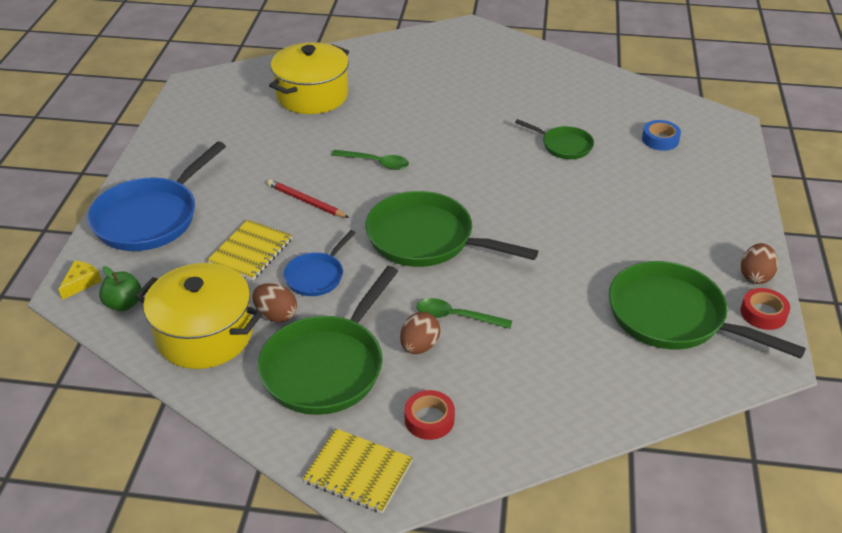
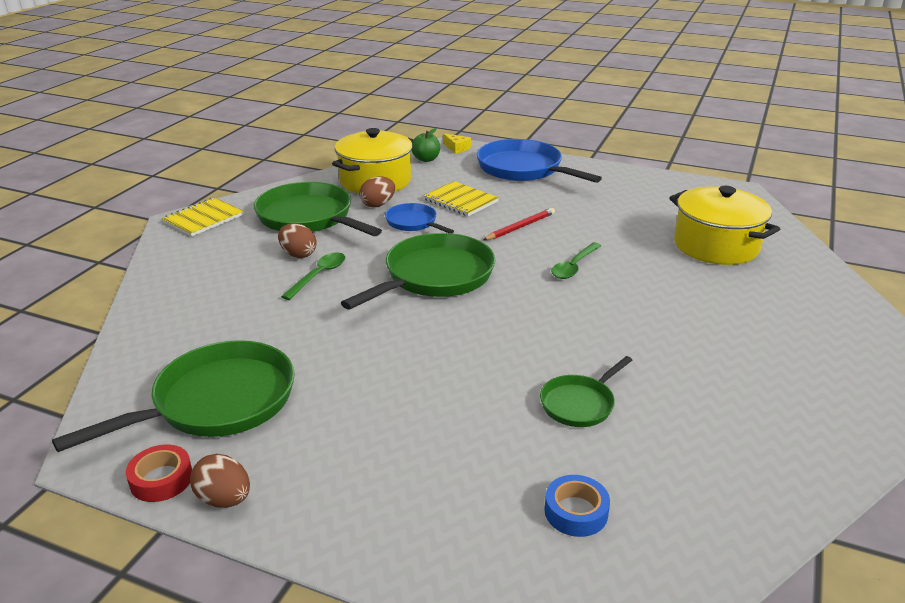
camera: 105 degrees right, 10 degrees down
red tape [404,390,455,440] -> none

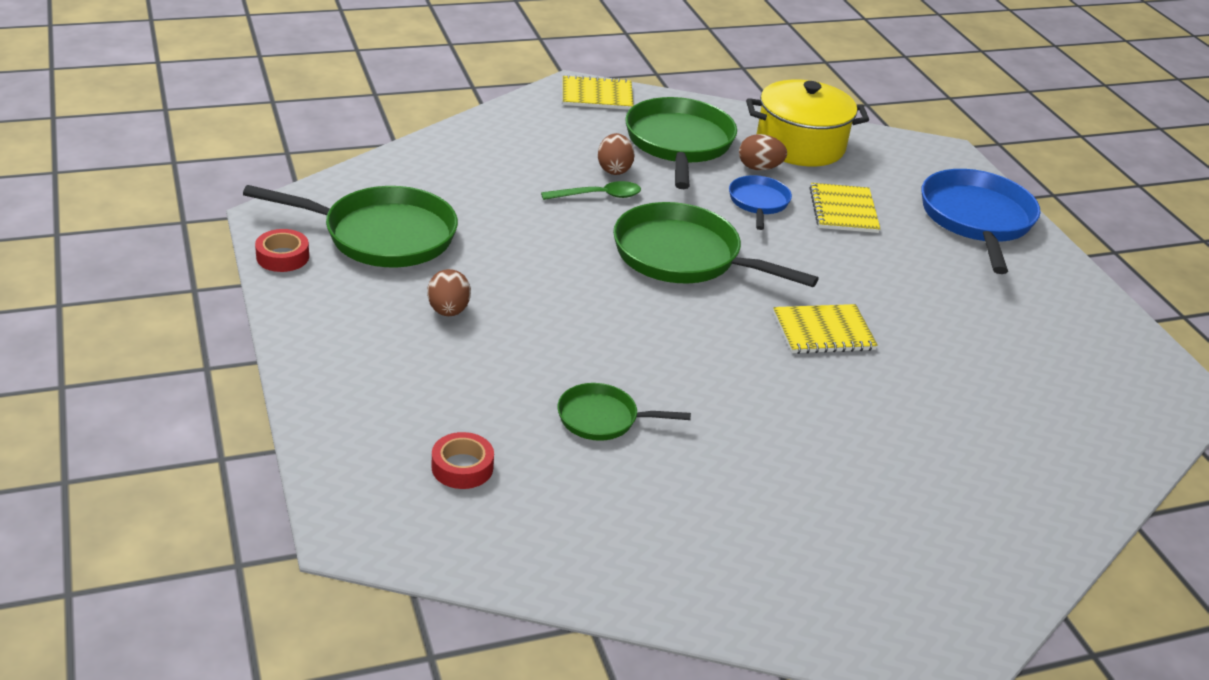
camera: 45 degrees right, 5 degrees up
brown egg [190,454,250,508] -> brown egg moved to [427,269,471,316]
green pan [341,233,495,310] -> green pan turned 150 degrees counterclockwise [613,202,819,287]
green apple [411,128,440,162] -> none
yellow cheese [443,133,471,154] -> none
red pencil [483,208,555,240] -> none
blue tape [544,475,610,537] -> red tape [432,432,494,489]
green spoon [551,242,601,279] -> yellow notebook [773,304,878,354]
yellow pot [670,186,780,265] -> none

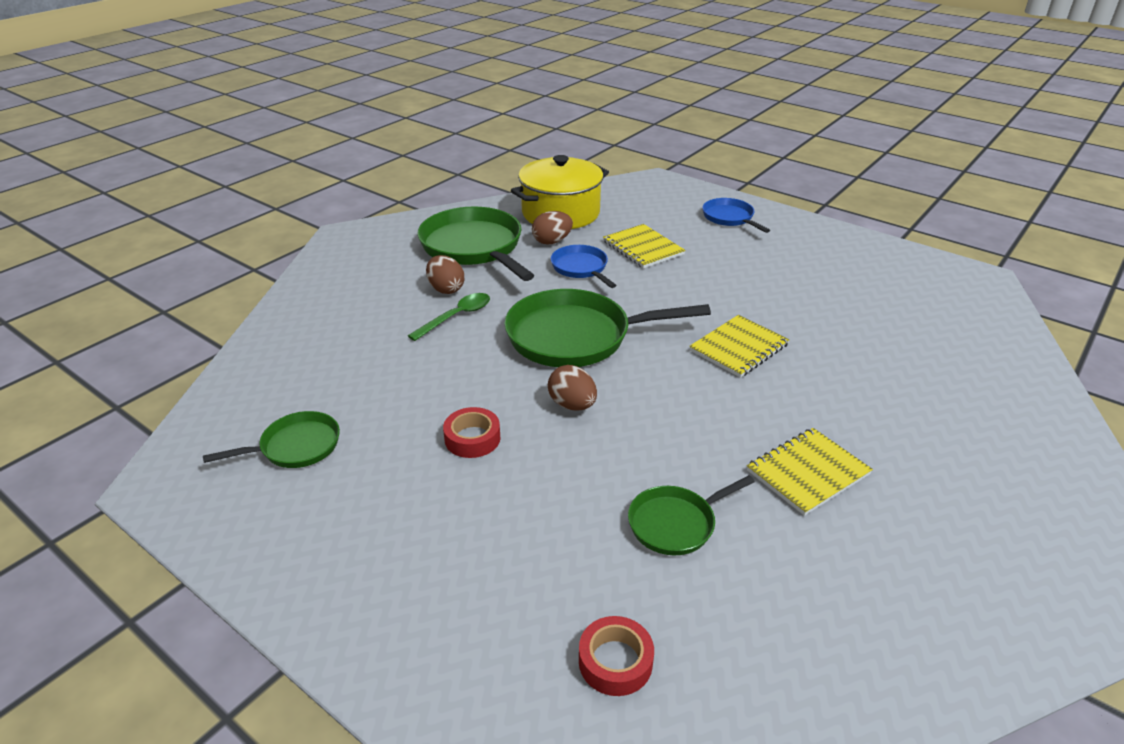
camera: 30 degrees left, 0 degrees up
green pan [243,185,458,267] -> green pan [203,411,340,468], size x0.53
red tape [255,229,309,272] -> red tape moved to [443,407,501,458]
brown egg [427,269,471,316] -> brown egg moved to [548,365,597,411]
yellow notebook [563,75,634,110] -> yellow notebook moved to [747,428,873,516]
blue pan [922,169,1041,274] -> blue pan [702,198,770,233], size x0.53

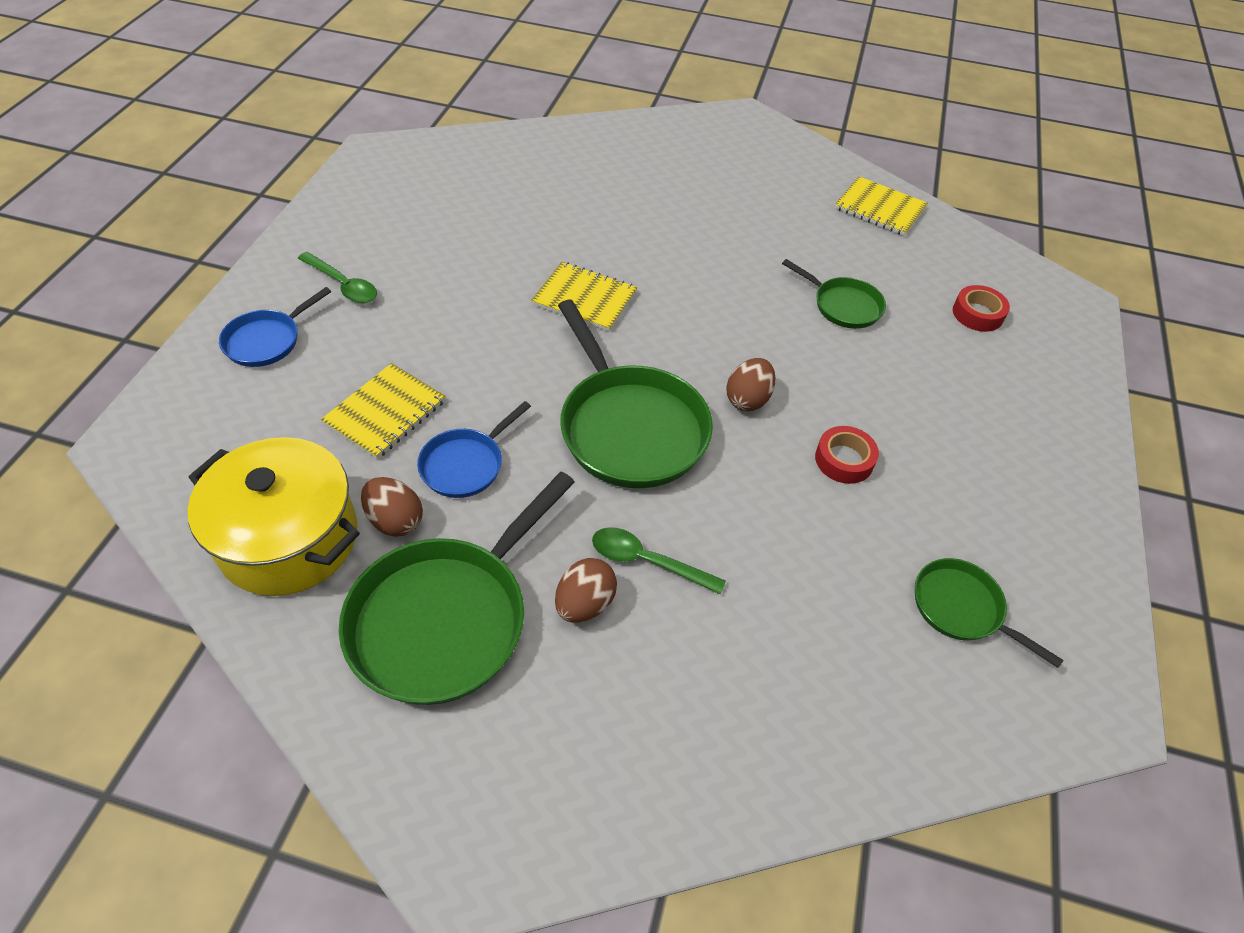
camera: 115 degrees left, 15 degrees up
yellow notebook [747,428,873,516] -> yellow notebook moved to [835,176,928,236]
none -> green spoon [298,252,377,304]

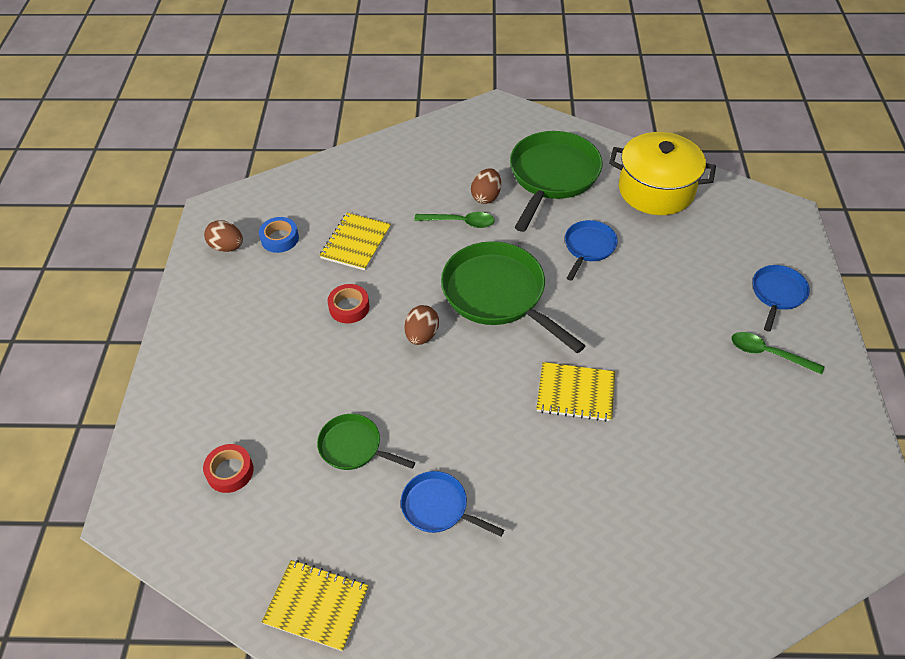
camera: 170 degrees right, 0 degrees up
yellow notebook [321,363,446,459] -> yellow notebook moved to [319,212,391,270]
brown egg [361,477,423,537] -> brown egg moved to [204,220,243,252]
green pan [915,558,1064,668] -> blue tape [259,217,299,253]
none -> blue pan [401,471,504,537]

